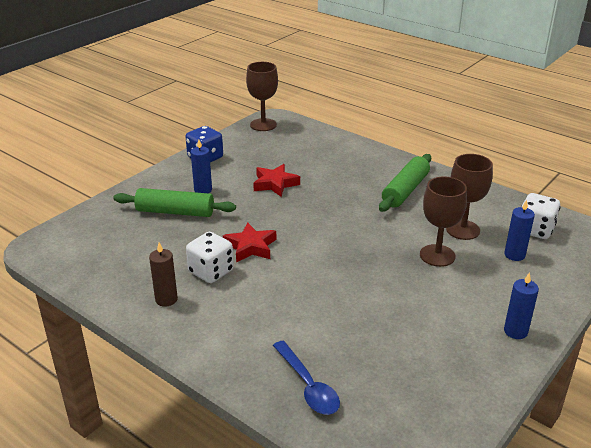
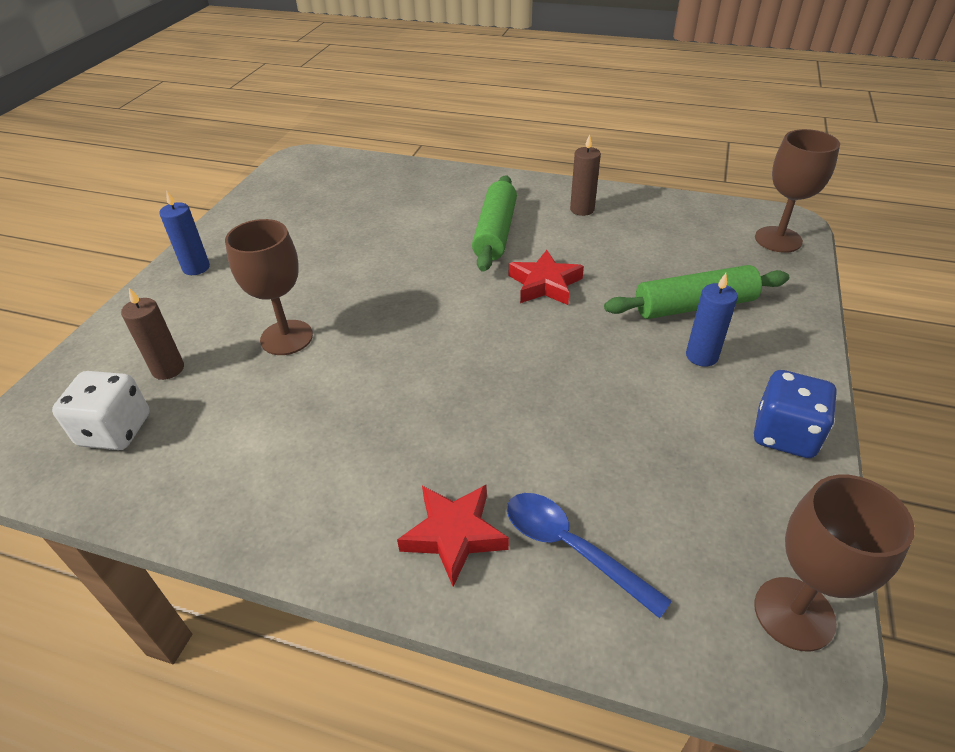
camera: 160 degrees right, 10 degrees up
white dice [186,232,234,283] -> none
red star [253,164,300,197] -> red star moved to [397,485,509,587]
blue spoon [273,341,340,415] -> blue spoon moved to [507,493,672,619]
green rolling pin [379,154,431,212] -> green rolling pin moved to [472,175,517,272]
brown goblet [446,154,493,240] -> brown goblet moved to [755,129,840,253]
blue candle [504,200,535,261] -> brown candle [121,288,184,380]

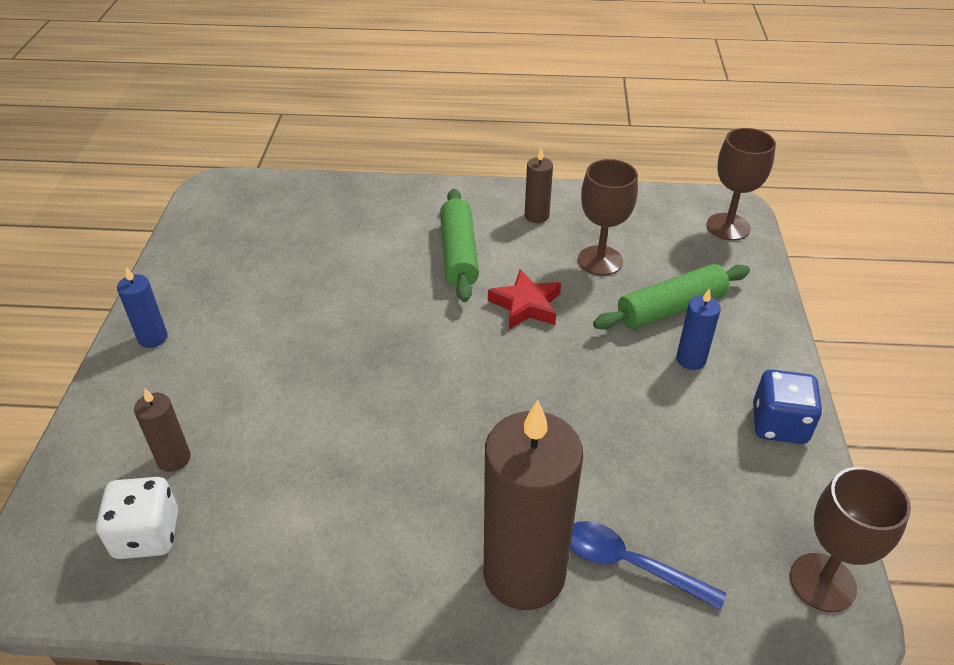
camera: 15 degrees left, 0 degrees up
brown goblet [225,219,313,355] -> brown goblet moved to [578,159,638,276]
red star [397,485,509,587] -> brown candle [484,400,583,610]

